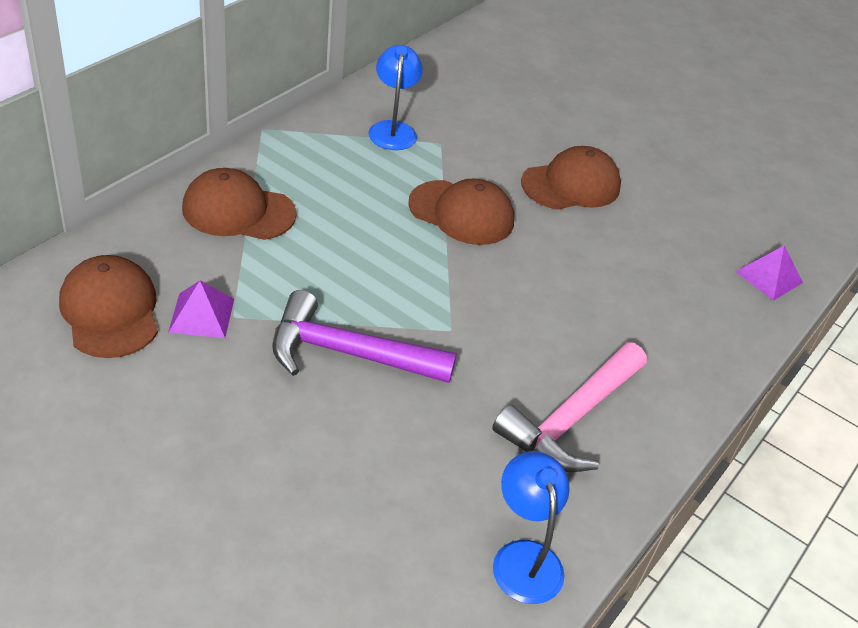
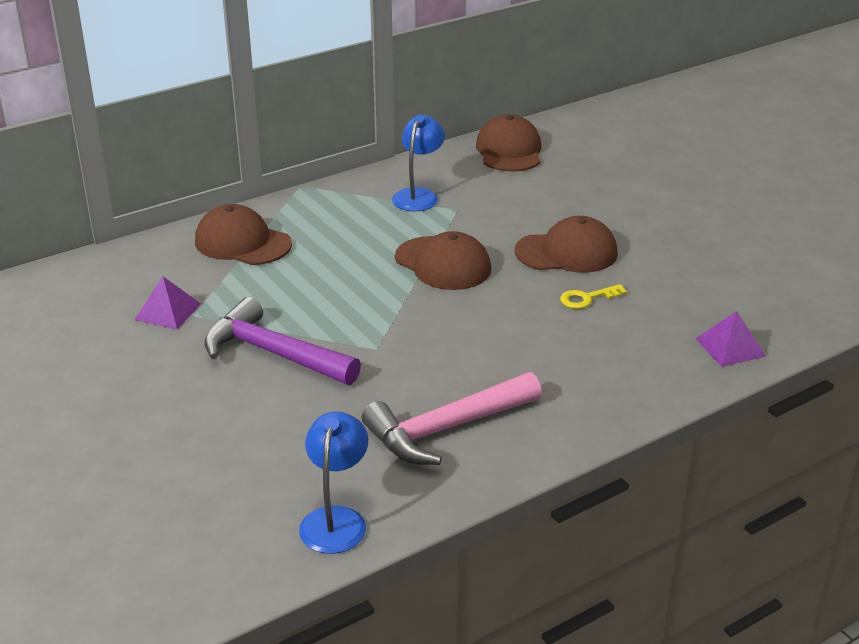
camera: 25 degrees right, 10 degrees down
brown cap [59,255,158,358] -> brown cap moved to [476,114,541,172]
none -> yellow key [560,284,627,309]

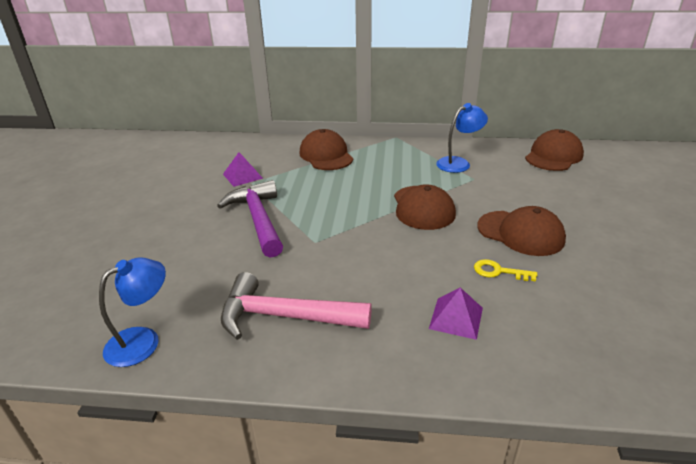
camera: 40 degrees right, 0 degrees up
purple pyramid [696,311,766,367] -> purple pyramid moved to [429,287,483,340]

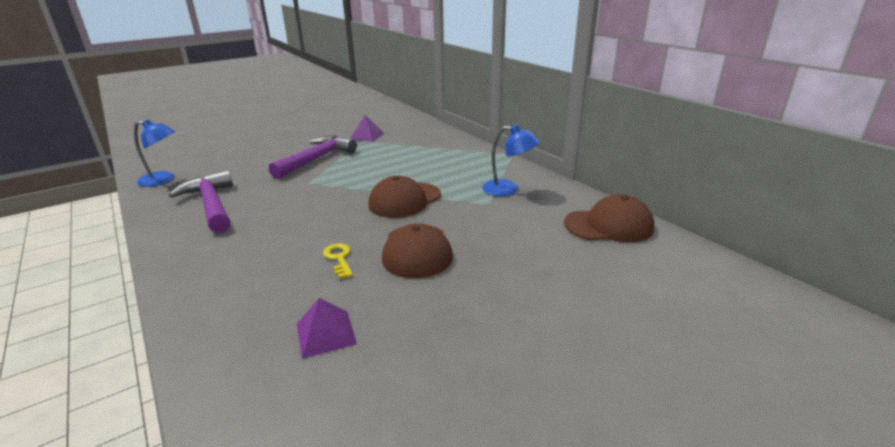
camera: 50 degrees right, 5 degrees down
pink hammer [221,272,372,340] -> purple hammer [169,170,233,233]
brown cap [299,129,353,170] -> none
purple pyramid [429,287,483,340] -> purple pyramid moved to [297,298,357,359]

